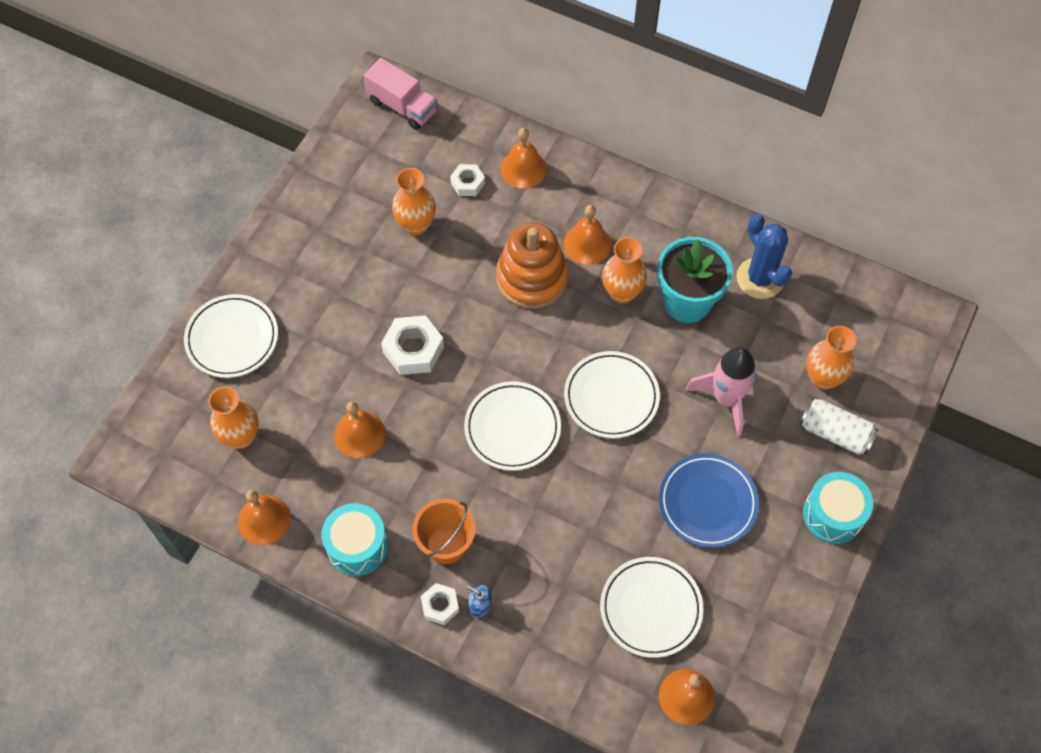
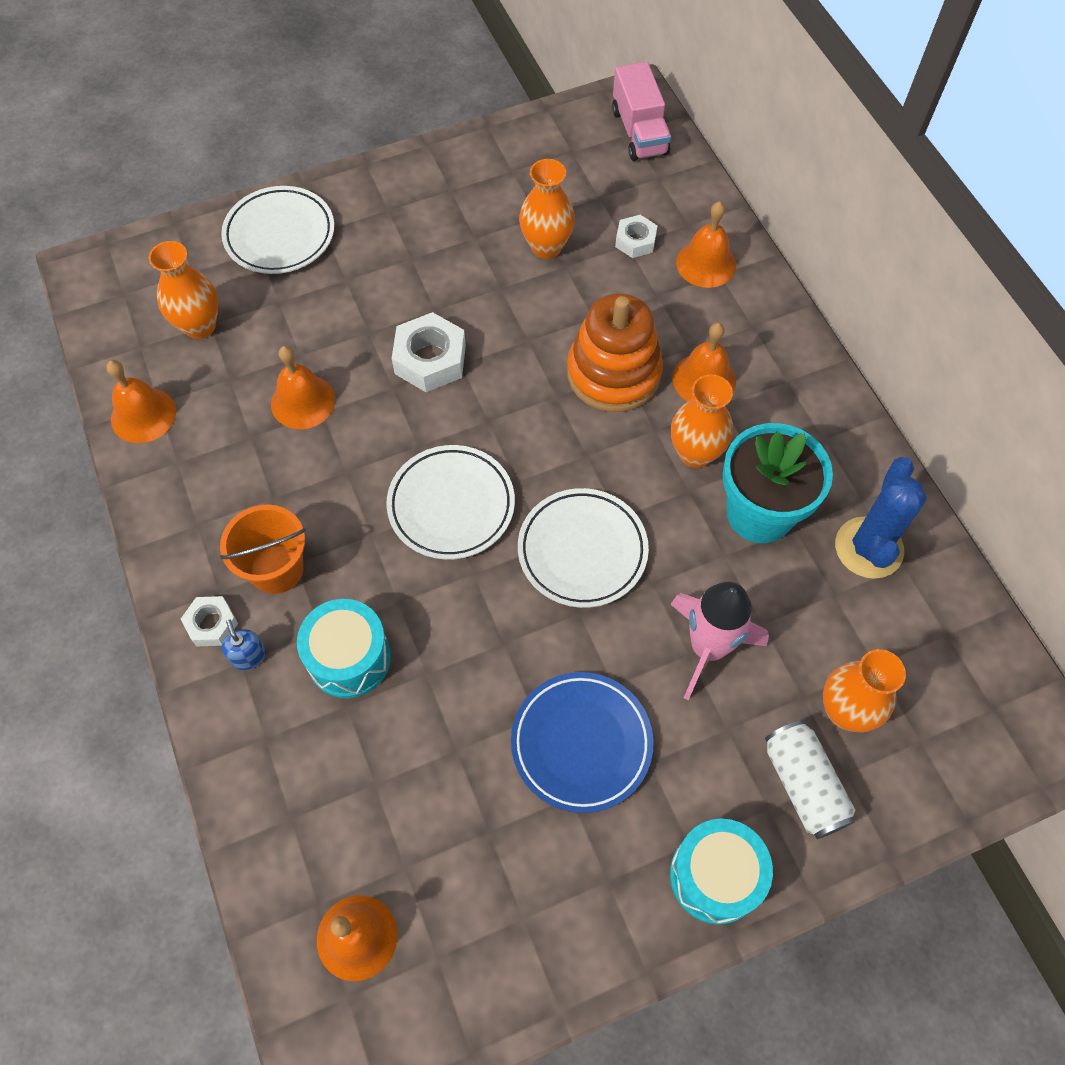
camera: 40 degrees right, 0 degrees up
turquoise drum [322,503,388,576] -> turquoise drum moved to [297,599,391,698]
white plate [600,557,703,658] -> none

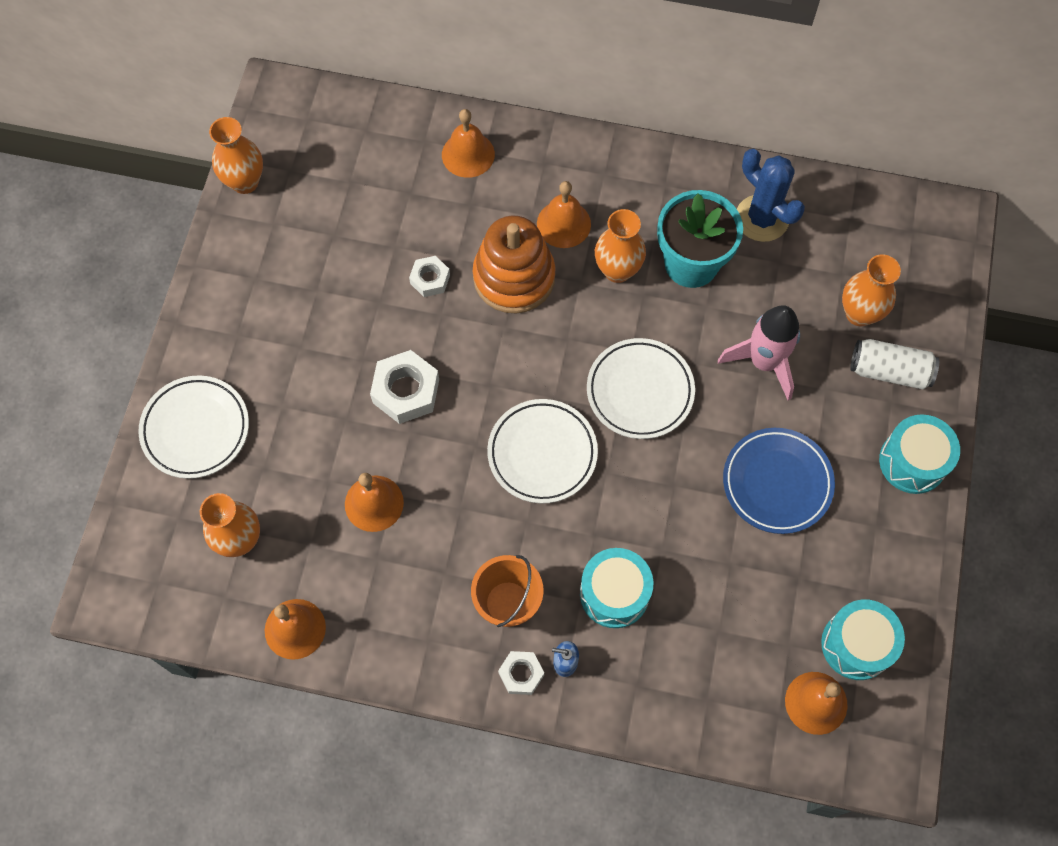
camera: 55 degrees left, 5 degrees up
orange vase [519,159,575,259] -> orange vase moved to [209,117,263,194]
pink truck [612,62,671,161] -> none
white nut [615,215,657,258] -> white nut moved to [409,256,450,297]
none -> turquoise drum [821,599,905,680]

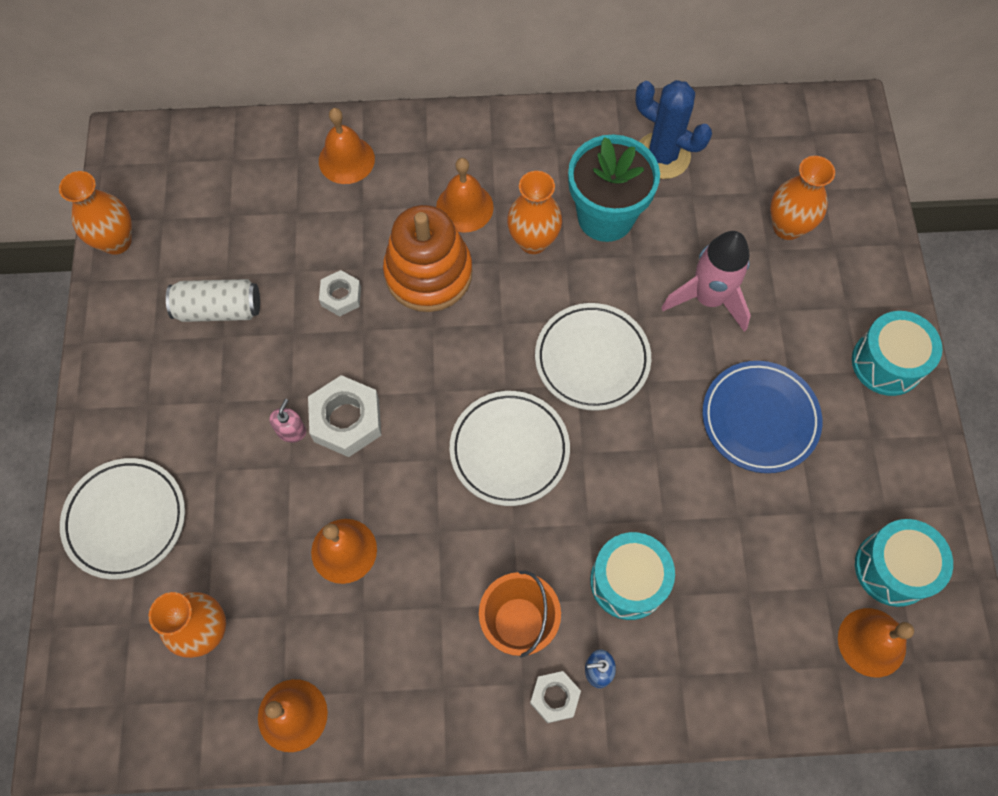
camera: 15 degrees left, 0 degrees up
white can [850,339,939,390] -> white can moved to [166,279,260,322]
none -> pink soap dispenser [269,399,306,443]

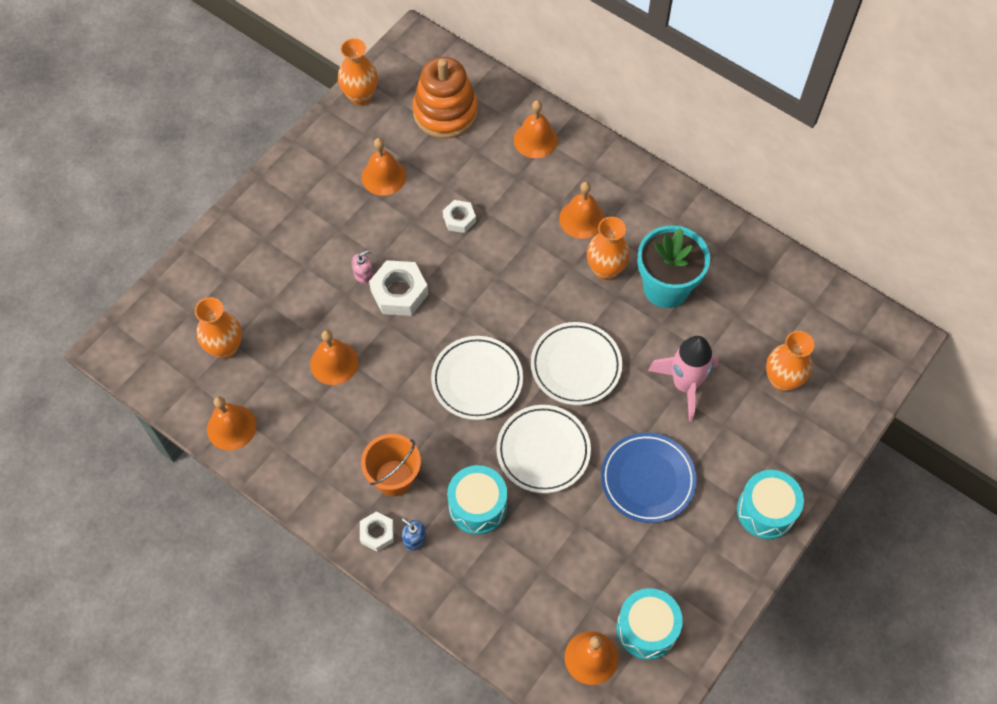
camera: 40 degrees right, 5 degrees down
white plate [60,458,185,579] -> white plate moved to [496,405,591,493]
white can [166,279,260,322] -> orange bell [361,138,406,196]
orange stacking toy [383,205,473,312] -> orange stacking toy moved to [412,57,478,138]
blue cactus [635,80,712,179] -> none

